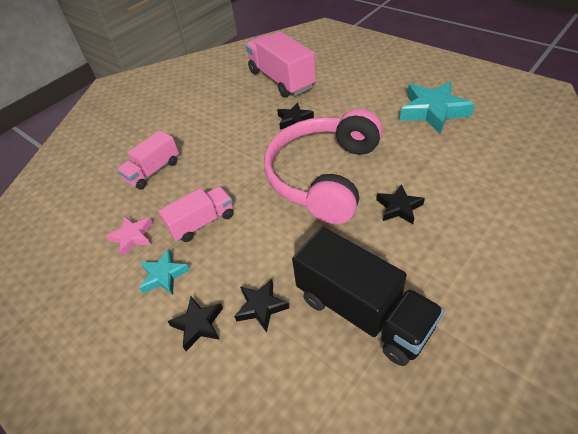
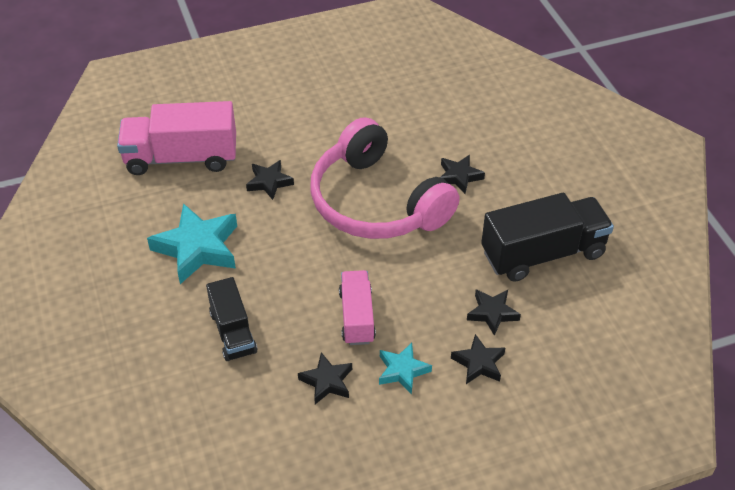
camera: 65 degrees left, 0 degrees up
pink star [105,216,153,257] -> black star [298,352,352,404]
pink truck [117,130,179,189] -> black truck [206,277,257,361]
turquoise star [400,81,475,134] -> turquoise star moved to [147,203,237,284]

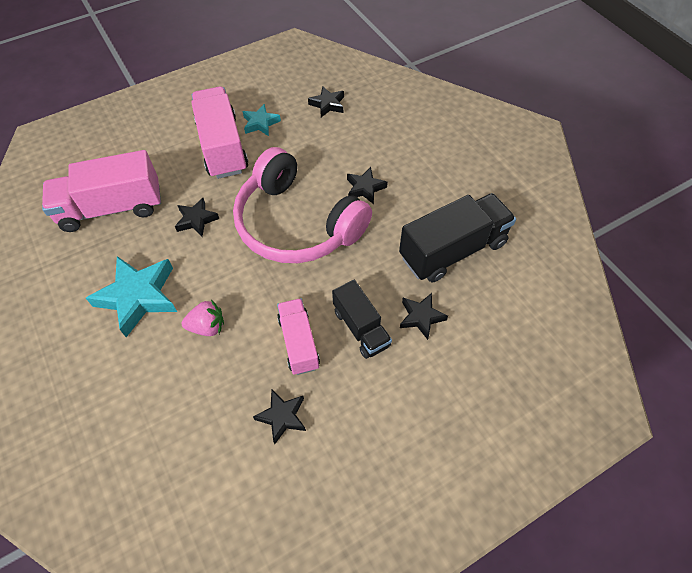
camera: 10 degrees left, 10 degrees up
black truck [206,277,257,361] -> black truck moved to [332,280,392,359]
turquoise star [379,343,432,395] -> turquoise star moved to [242,104,281,136]
black star [451,334,505,384] -> black star moved to [308,86,344,117]
none -> pink strawberry [182,300,224,336]
none -> pink truck [191,86,248,179]

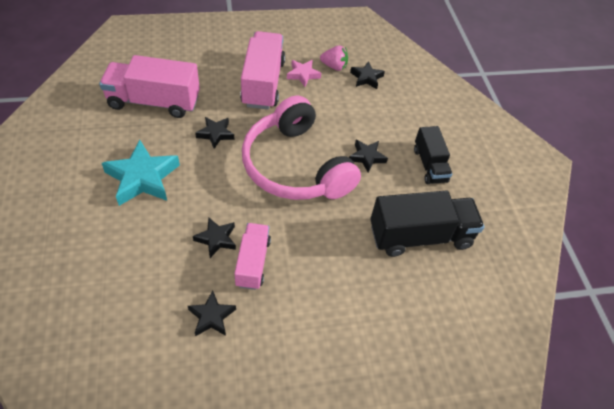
camera: 15 degrees right, 5 degrees down
pink strawberry [182,300,224,336] -> pink strawberry moved to [320,45,348,71]
turquoise star [242,104,281,136] -> pink star [287,60,321,87]
black truck [332,280,392,359] -> black truck moved to [414,126,453,184]
black star [400,293,448,340] -> black star moved to [193,217,236,258]

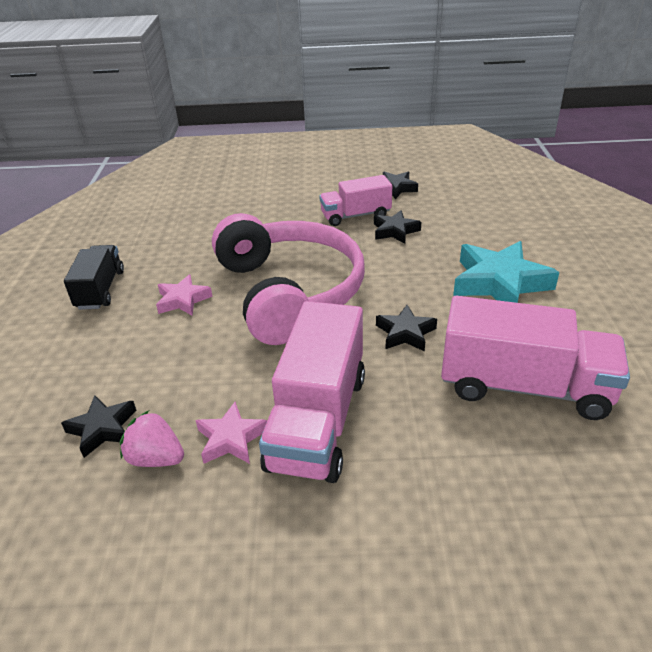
camera: 165 degrees left, 15 degrees down
pink truck [234,223,271,290] -> pink truck turned 60 degrees clockwise [320,175,392,226]
black star [349,140,388,173] -> pink star [156,275,213,315]
black truck [370,191,484,257] -> none

